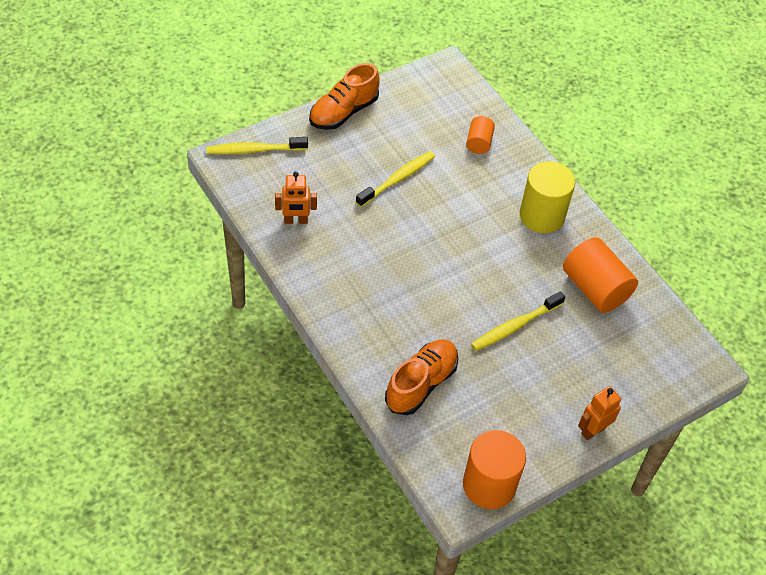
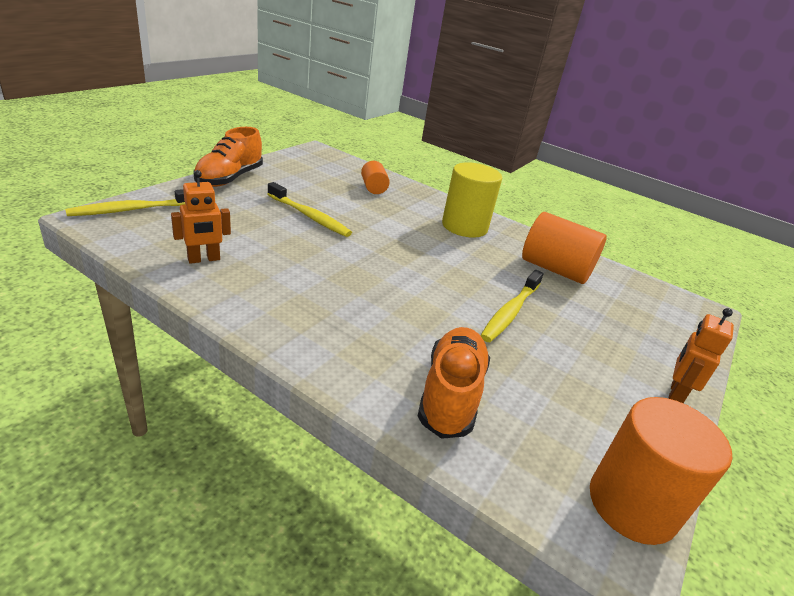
camera: 25 degrees left, 20 degrees down
yellow toothbrush [356,151,435,207] -> yellow toothbrush turned 105 degrees clockwise [267,182,352,237]

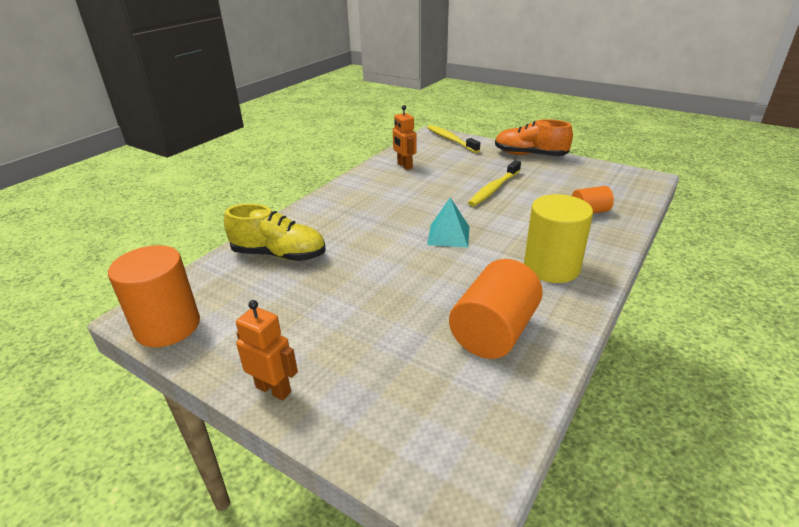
camera: 95 degrees right, 0 degrees up
orange shoe [418,327,490,439] -> yellow shoe [224,204,326,261]
yellow toothbrush [480,270,544,342] -> none
none -> turquoise pyramid [427,197,469,248]

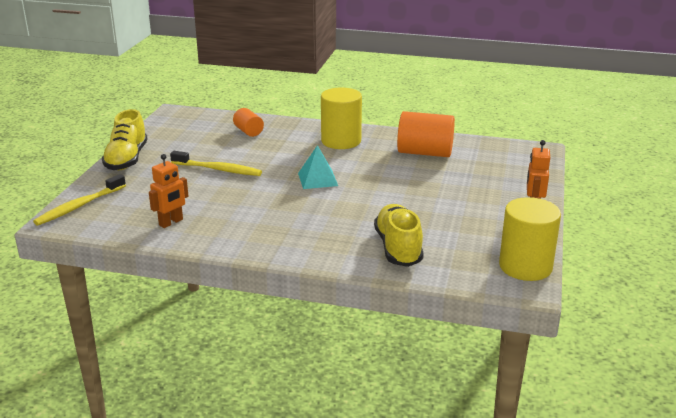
camera: 110 degrees left, 5 degrees down
orange cylinder [108,245,200,347] -> yellow cylinder [499,197,561,281]
orange shoe [495,119,573,156] -> yellow shoe [102,109,147,170]

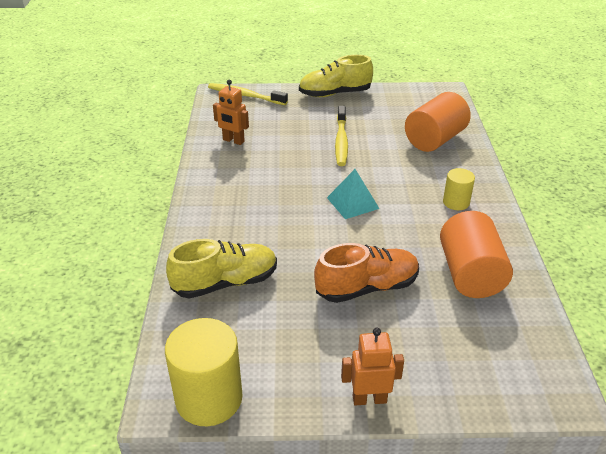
camera: 75 degrees right, 10 degrees up
orange cylinder [233,108,264,137] -> orange cylinder [405,92,471,152], size x1.83
yellow cylinder [321,87,362,149] -> yellow cylinder [443,168,475,210], size x0.55
none -> orange shoe [314,243,419,303]

